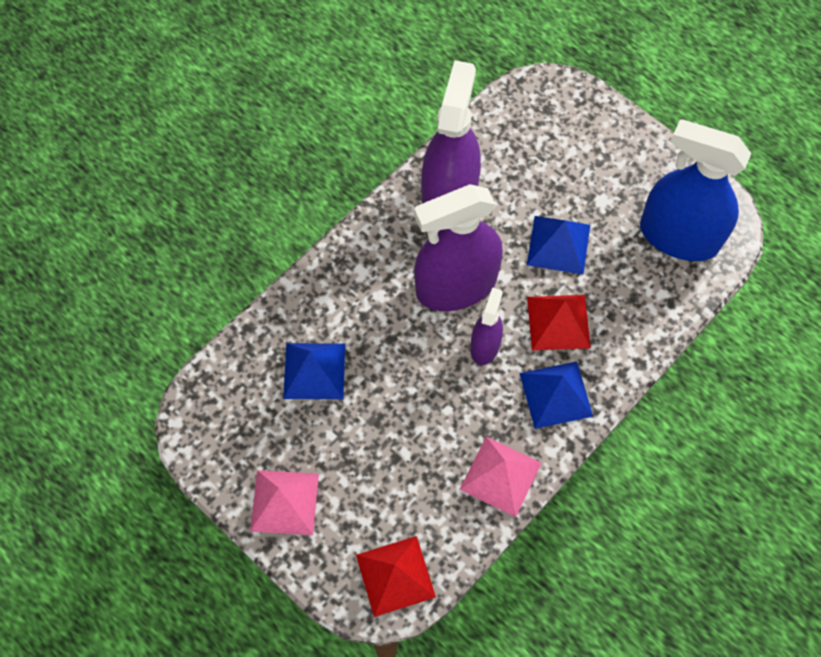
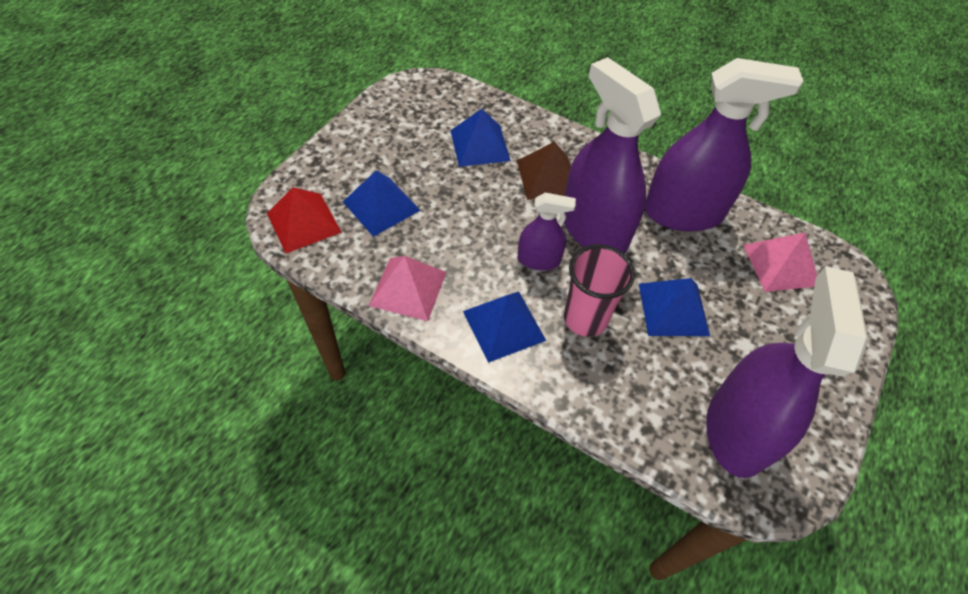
camera: 75 degrees right, 10 degrees down
pink pyramid [250,470,319,535] -> pink pyramid moved to [743,233,817,292]
red pyramid [527,295,591,350] -> pink cup [564,244,635,337]
blue spray bottle [640,119,752,261] -> purple spray bottle [706,266,868,478]
none -> blue pyramid [343,170,420,237]
none -> brown pyramid [517,142,571,200]

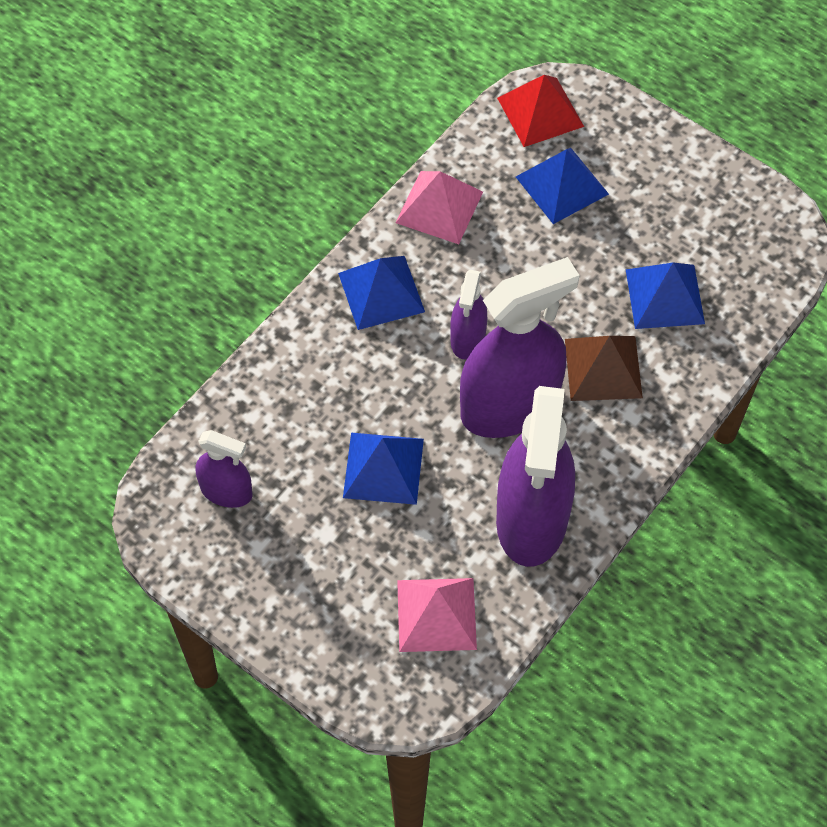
camera: 100 degrees right, 5 degrees up
pink cup [564,244,635,337] -> none
purple spray bottle [706,266,868,478] -> purple spray bottle [195,430,253,508], size x0.50

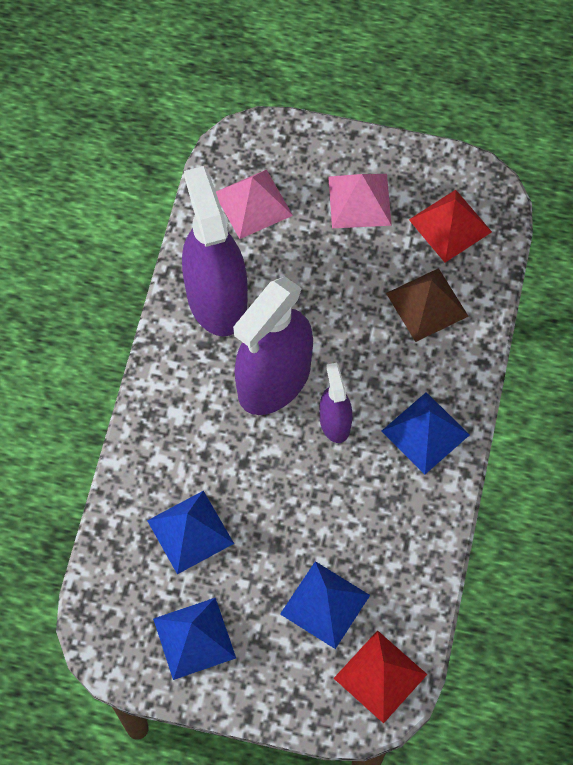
camera: 155 degrees right, 5 degrees up
purple spray bottle [195,430,253,508] -> red pyramid [409,190,492,262]
blue pyramid [343,433,424,505] -> blue pyramid moved to [153,598,236,680]
pink pyramid [395,171,483,244] -> pink pyramid moved to [328,174,392,228]
brown pyramid [565,336,643,401] -> brown pyramid moved to [386,268,469,342]

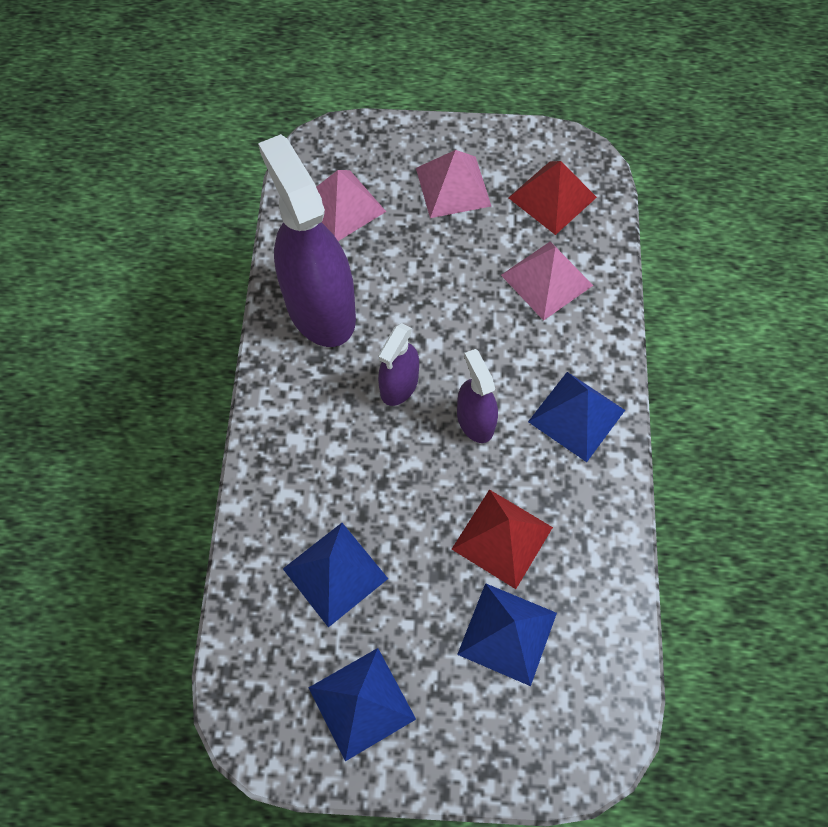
camera: 10 degrees left, 0 degrees up
purple spray bottle [233,277,313,415] -> purple spray bottle [378,323,419,406], size x0.50
red pyramid [334,630,428,723] -> red pyramid moved to [452,489,553,589]
brown pyramid [386,268,469,342] -> pink pyramid [501,242,593,321]

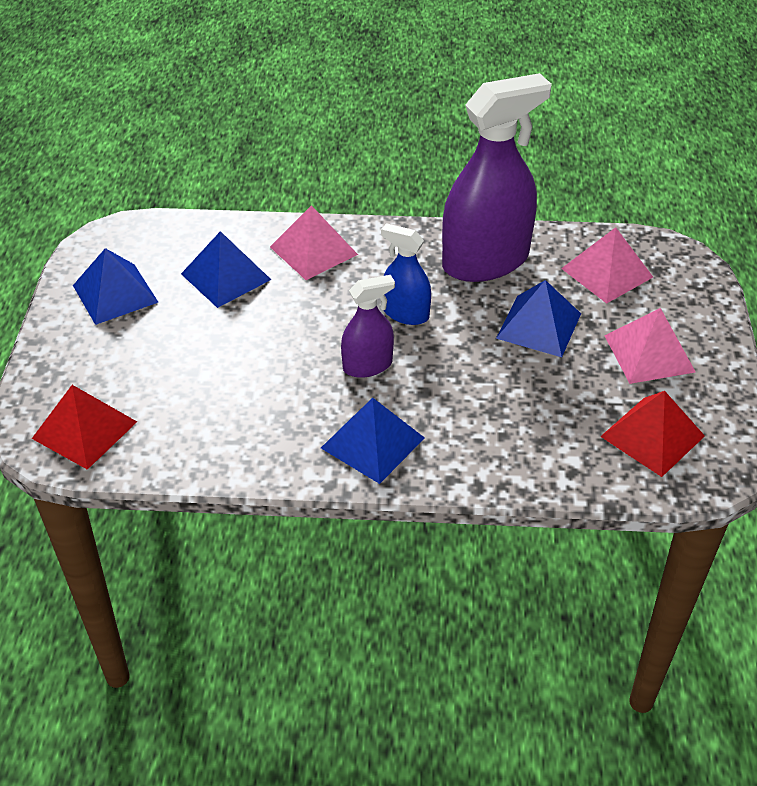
camera: 90 degrees right, 20 degrees down
purple spray bottle [378,323,419,406] -> blue spray bottle [381,223,431,325]
red pyramid [452,489,553,589] -> red pyramid moved to [32,385,137,470]
blue pyramid [457,583,557,686] -> blue pyramid moved to [496,280,581,357]
pink pyramid [501,242,593,321] -> pink pyramid moved to [270,205,358,280]

